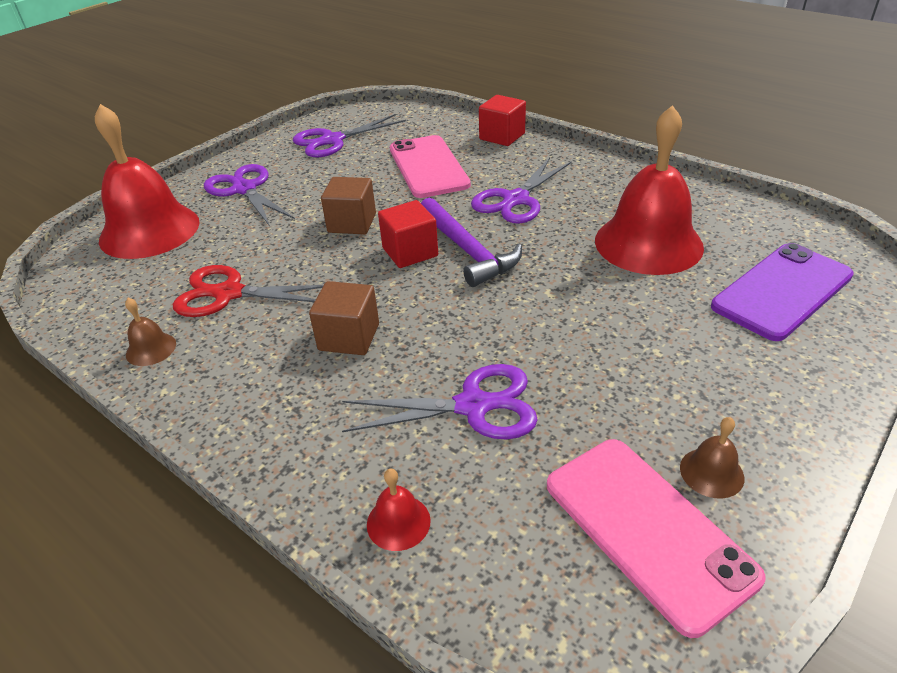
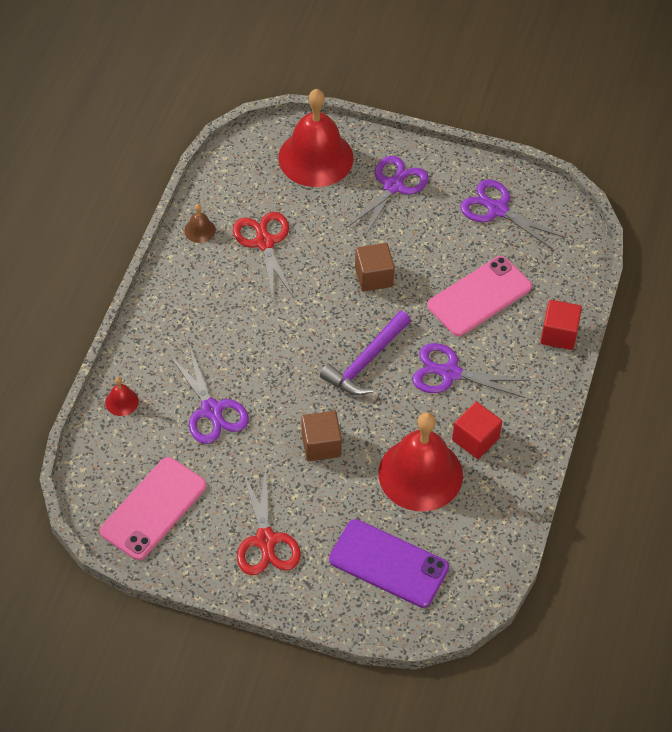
camera: 65 degrees right, 15 degrees up
brown cube [309,281,379,355] -> brown cube moved to [301,411,342,461]
red cube [378,200,438,268] -> red cube moved to [452,402,502,459]
brown bell [680,417,744,499] -> none
none -> red scissors [237,467,301,575]

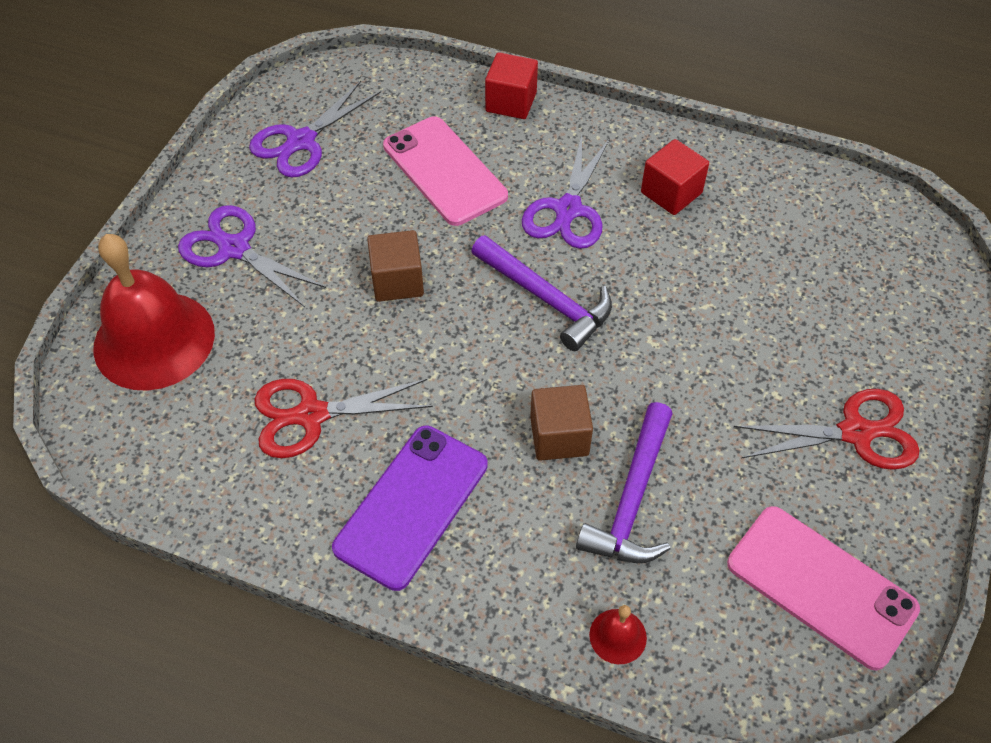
camera: 85 degrees left, 0 degrees up
purple scissors [169,347,249,444] -> purple hammer [576,402,673,563]
brown bell [184,204,216,243] -> none
brown cube [301,411,342,461] -> brown cube moved to [530,385,593,461]
purple phone [329,519,449,608] -> purple phone moved to [332,426,488,591]
red bell [378,412,463,512] -> none

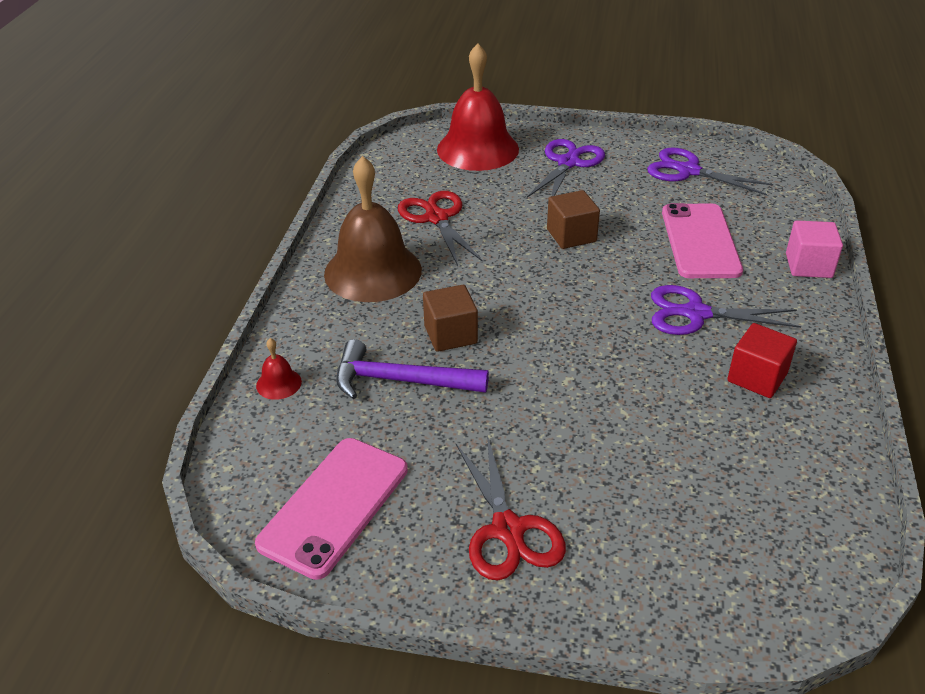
camera: 80 degrees right, 15 degrees down
purple phone [332,426,488,591] -> brown bell [324,156,422,302]
pink phone [383,116,508,226] -> pink phone turned 45 degrees counterclockwise [662,203,743,278]
purple hammer [471,235,612,351] -> none
red cube [485,52,538,119] -> pink cube [786,220,843,278]

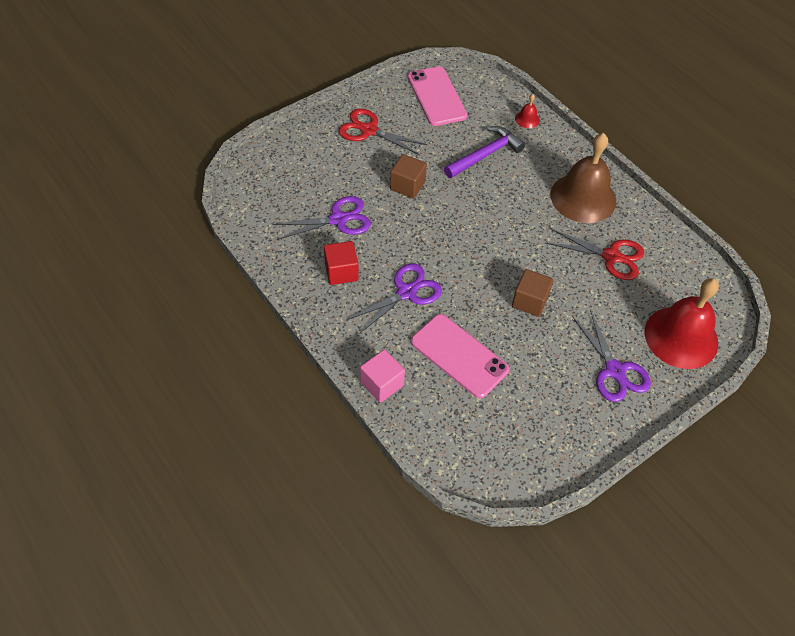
camera: 130 degrees right, 15 degrees up
brown cube [423,285,478,352] -> brown cube moved to [390,154,427,199]
purple scissors [647,147,774,196] -> purple scissors moved to [273,196,371,240]

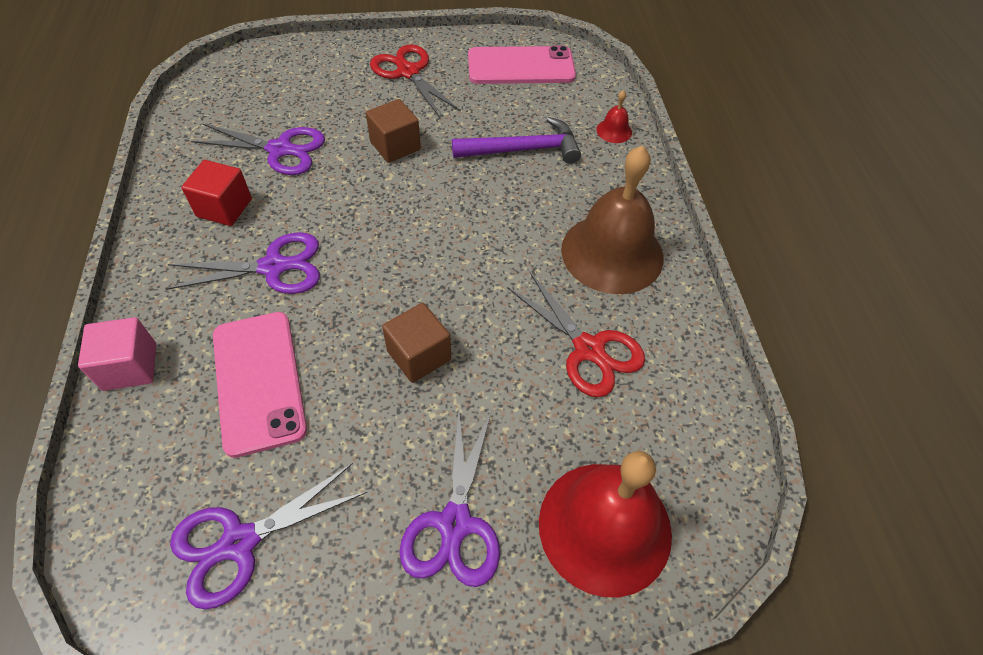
camera: 30 degrees right, 0 degrees up
pink phone [408,66,467,126] -> pink phone turned 75 degrees clockwise [468,46,576,84]
none -> purple scissors [170,463,367,610]

